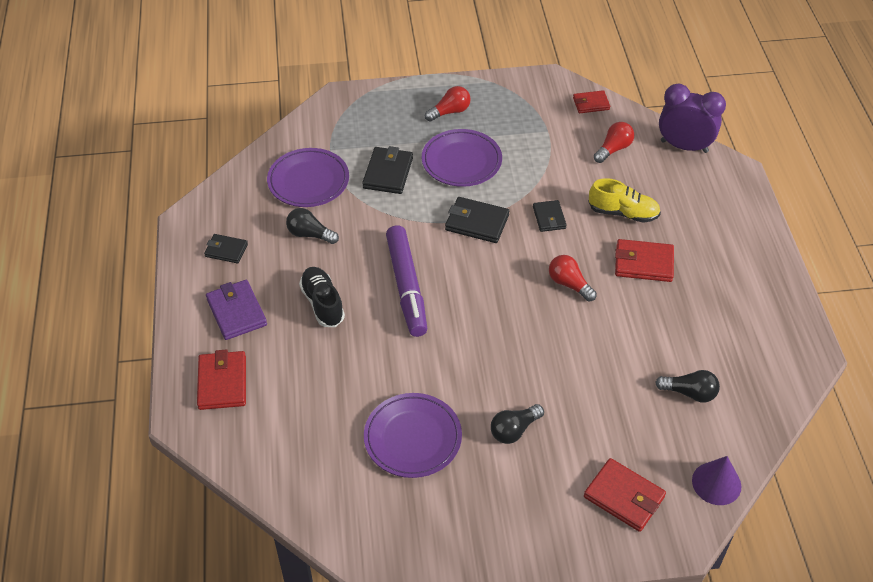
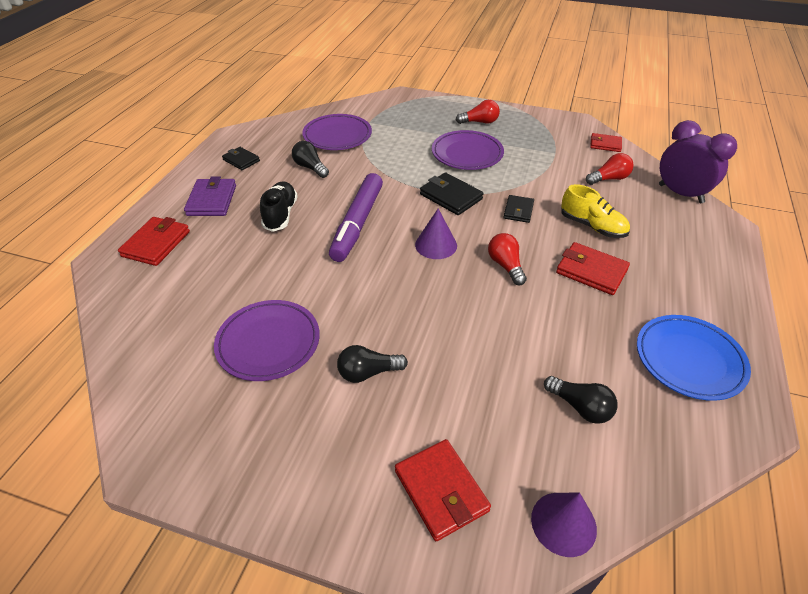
camera: 25 degrees right, 5 degrees down
black wallet [362,146,413,194] -> none
none -> purple cone [415,209,457,259]
none -> blue plate [637,315,751,401]

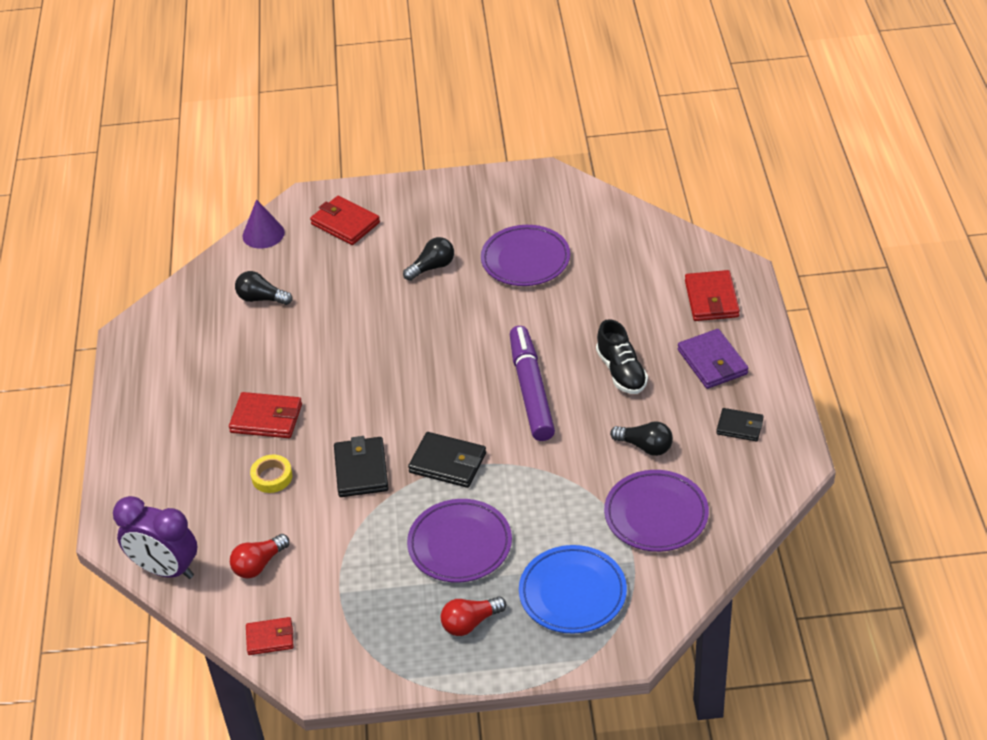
camera: 160 degrees right, 0 degrees up
purple cone [415,209,457,259] -> none
red light bulb [488,233,527,285] -> none
black wallet [504,195,534,223] -> black wallet [334,436,389,497], size x1.55
yellow shoe [561,184,630,238] -> yellow tape [250,455,292,493]
blue plate [637,315,751,401] -> blue plate moved to [519,545,627,634]

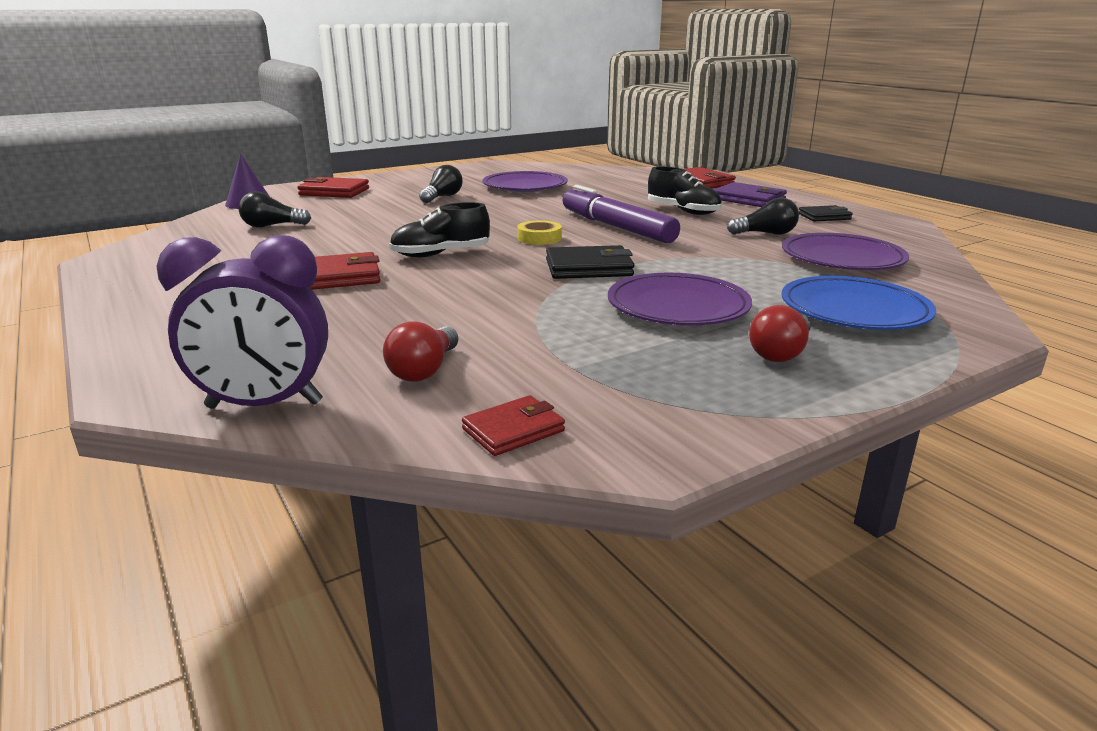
camera: 30 degrees left, 20 degrees down
yellow tape [250,455,292,493] -> yellow tape moved to [517,220,562,245]
black wallet [334,436,389,497] -> none
none -> black shoe [389,202,490,257]

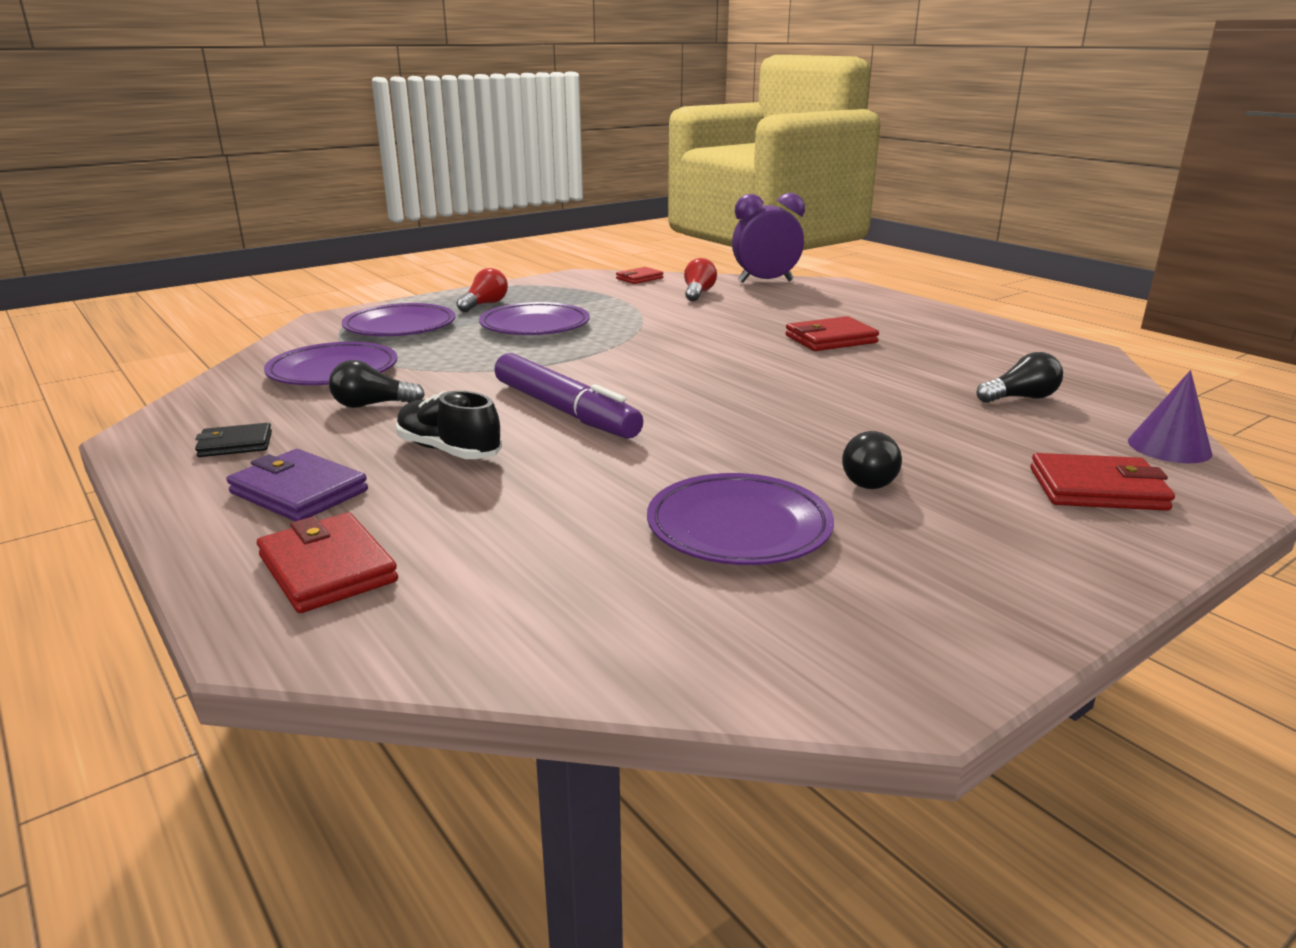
camera: 175 degrees right, 0 degrees up
black shoe [389,202,490,257] -> none
yellow tape [517,220,562,245] -> none
black wallet [546,245,634,279] -> none
blue plate [781,276,936,330] -> purple plate [342,303,455,336]

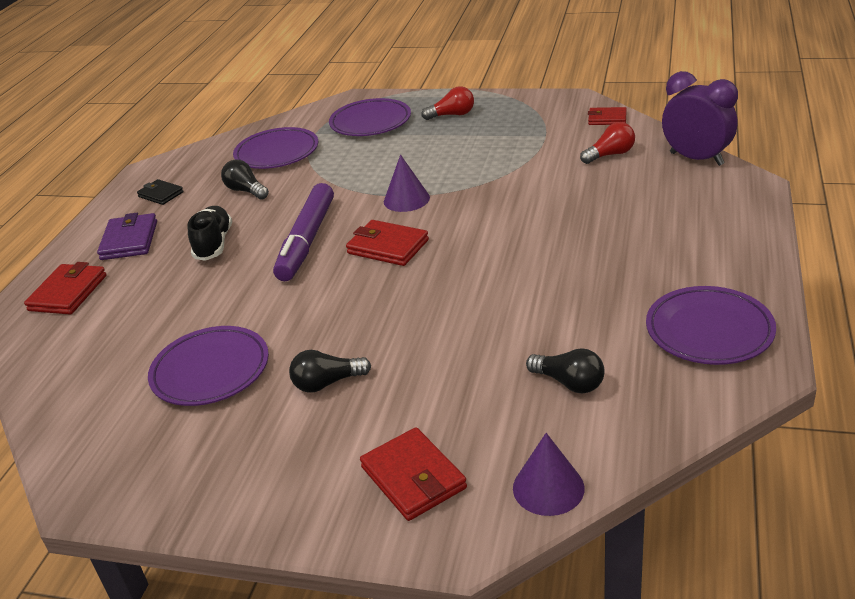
camera: 55 degrees right, 10 degrees up
purple plate [479,302,590,335] -> purple plate moved to [646,286,776,365]
red wallet [785,316,879,351] -> red wallet moved to [346,220,429,266]
none -> purple cone [384,155,430,212]

